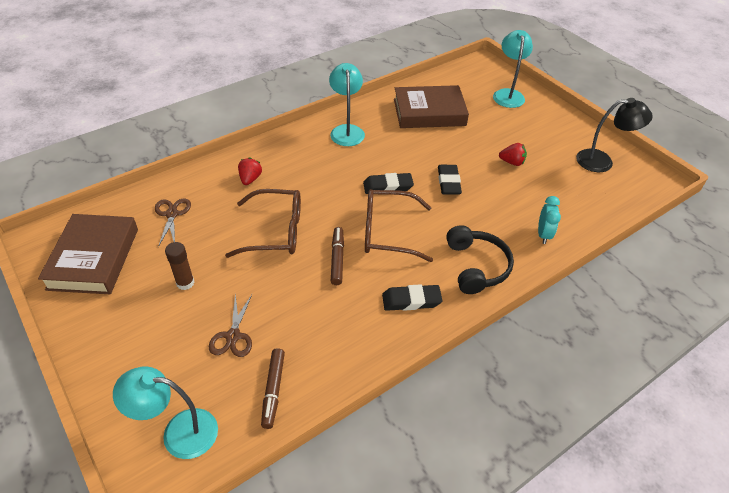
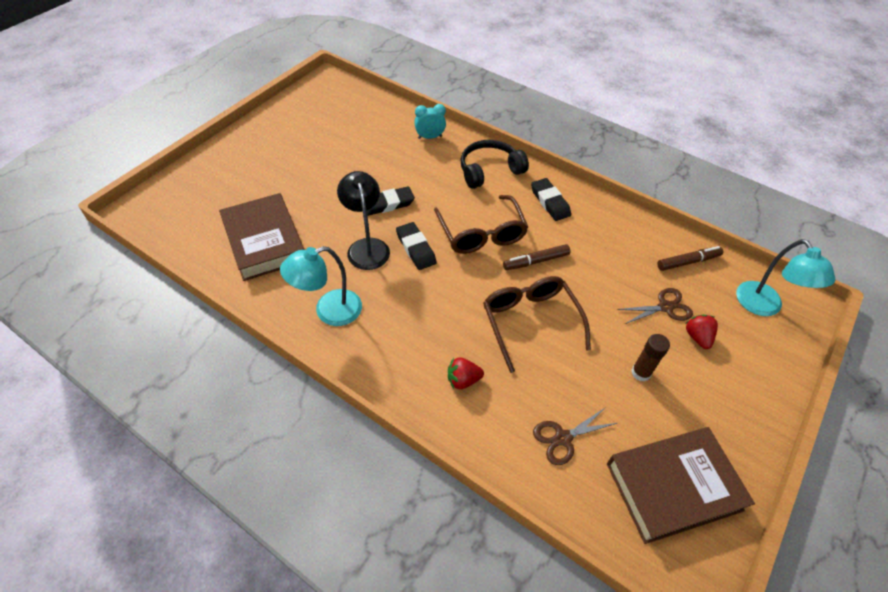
camera: 110 degrees left, 5 degrees up
turquoise lamp [493,30,533,108] -> none
red strawberry [499,143,527,166] -> red strawberry moved to [685,315,718,349]
black lamp [576,98,653,172] -> black lamp moved to [337,171,390,270]

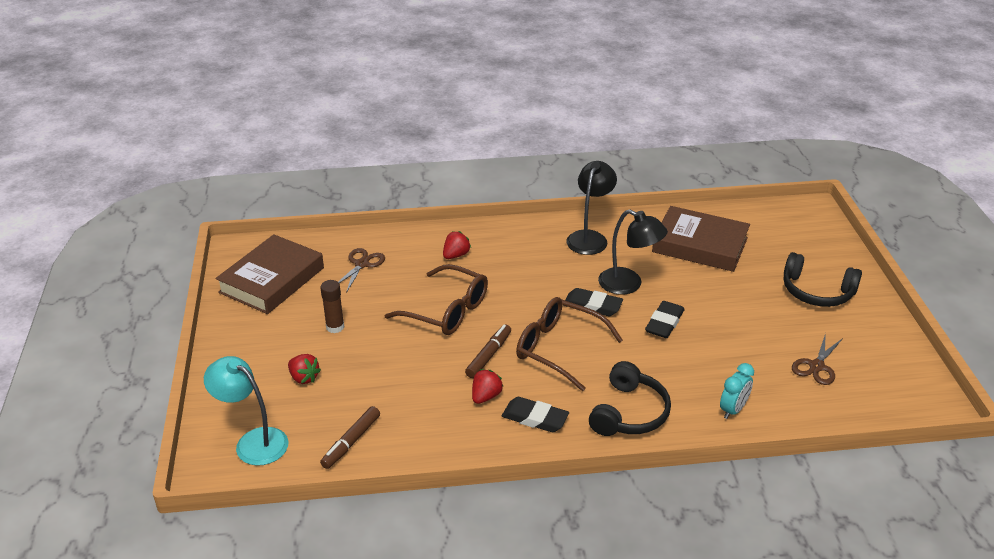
camera: 140 degrees right, 15 degrees down
turquoise lamp [280,246,362,326] -> black lamp [566,161,617,255]
brown scissors [617,288,693,324] -> brown scissors moved to [792,333,843,385]
none -> red strawberry [472,369,503,404]
none -> black headphones [784,252,862,307]

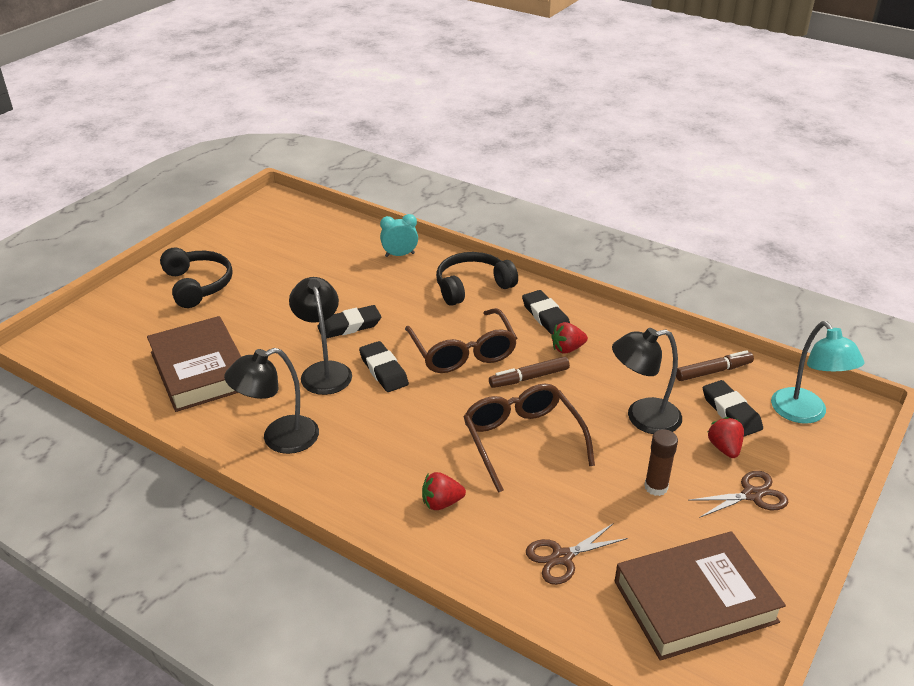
camera: 140 degrees left, 0 degrees up
brown scissors [792,333,843,385] -> brown scissors moved to [688,471,789,518]
none -> black lamp [612,328,682,434]
none -> black eraser [703,380,763,437]

